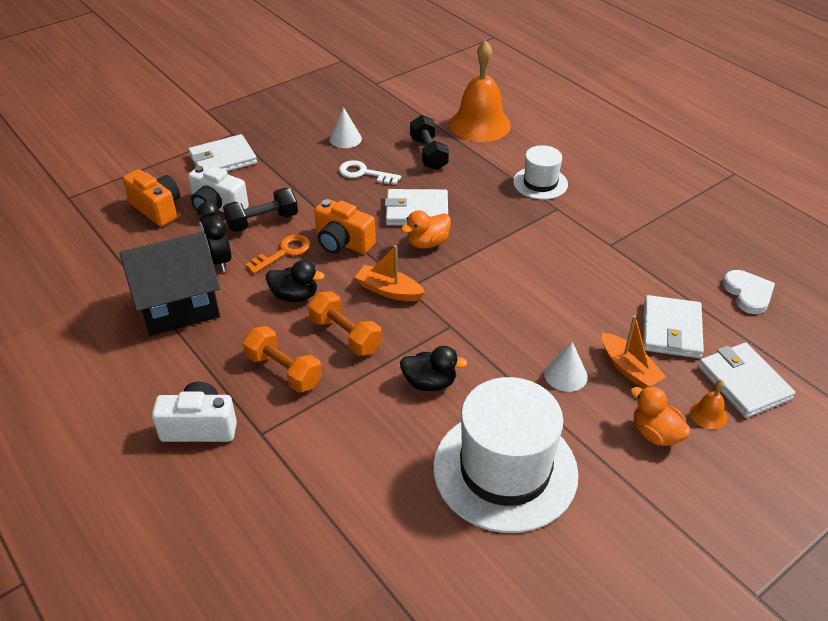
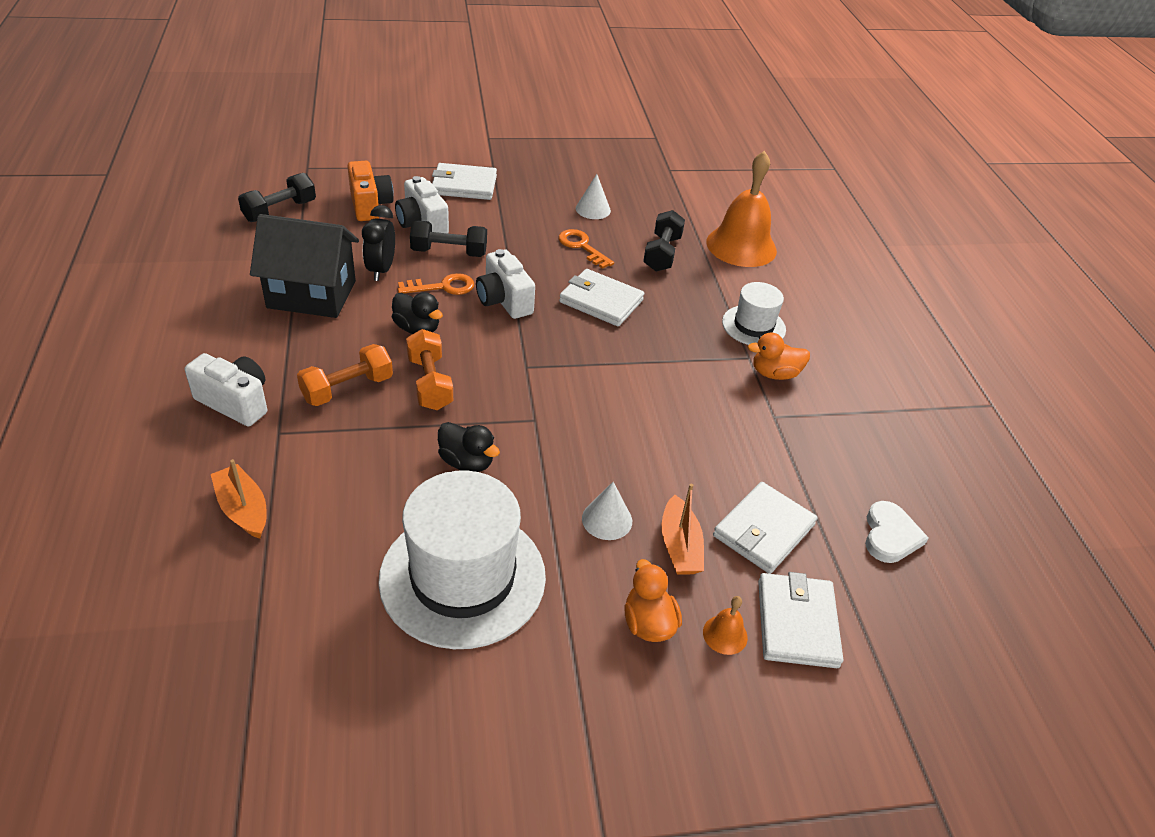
camera: 25 degrees right, 0 degrees up
orange dumbbell [242,326,322,392] -> orange dumbbell turned 75 degrees clockwise [297,344,393,406]
orange camera [314,199,376,254] -> white camera [476,249,535,319]
white key [339,160,401,185] -> orange key [558,229,614,269]
orange boat [355,245,425,301] -> orange boat moved to [211,459,267,539]
orange duck [401,210,451,249] -> orange duck moved to [747,332,810,380]
none -> black dumbbell [238,173,316,222]

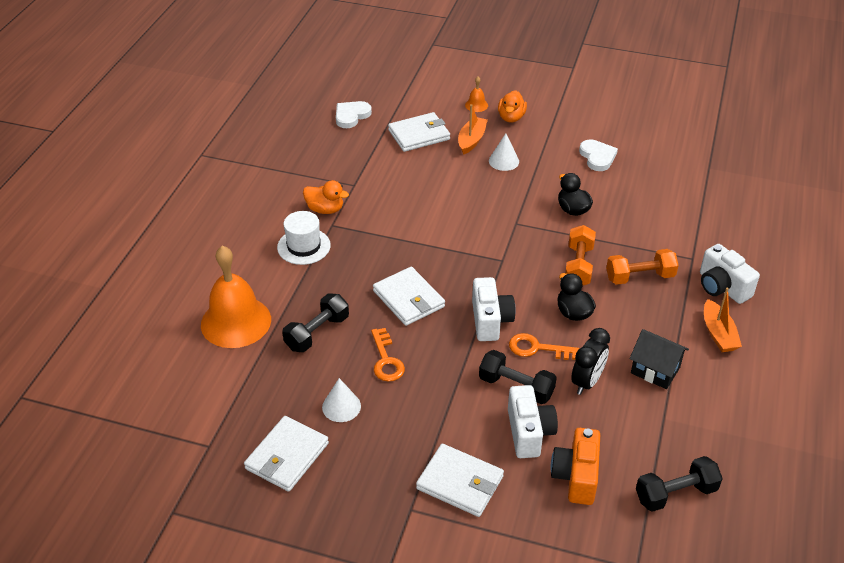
camera: 150 degrees left, 0 degrees up
orange boat [211,459,267,539] -> orange boat moved to [704,287,742,352]
black house [250,214,359,318] -> black house [630,329,689,389], size x0.60
white hat [378,471,546,649] -> white heart [579,139,618,171]
white wallet [758,572,843,668] -> white wallet moved to [244,416,329,492]

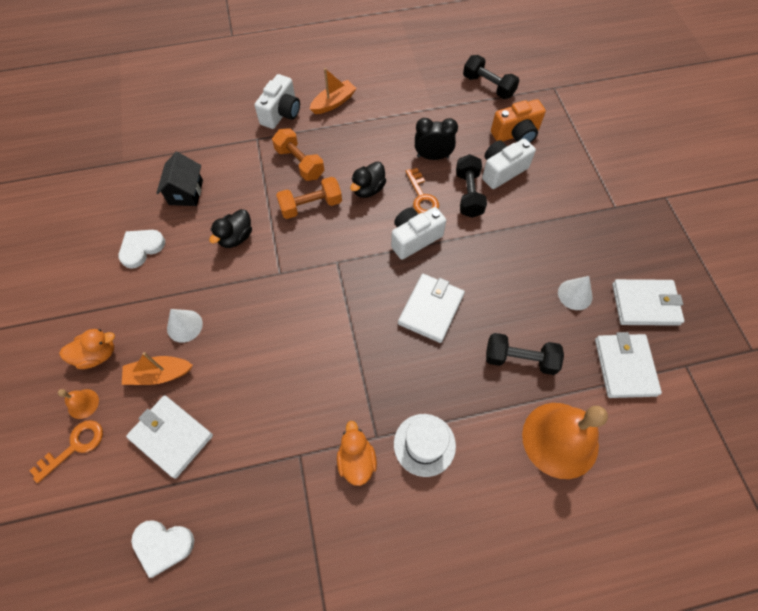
camera: 120 degrees left, 20 degrees up
orange key [371,328,405,382] -> orange key moved to [29,420,103,483]
white wallet [416,444,504,517] -> white wallet moved to [595,332,662,398]
black house [630,329,689,389] -> black house moved to [156,152,203,206]

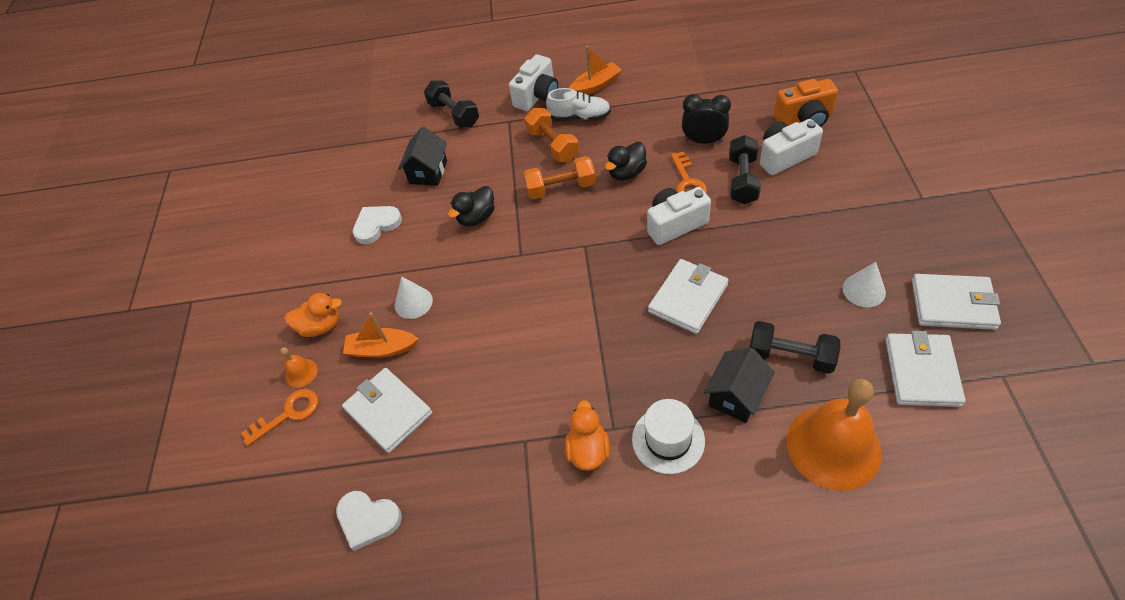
camera: 15 degrees right, 10 degrees down
black dumbbell [463,55,520,99] -> black dumbbell moved to [424,80,479,128]
none -> white shoe [546,88,611,121]
none -> black house [704,348,775,423]

